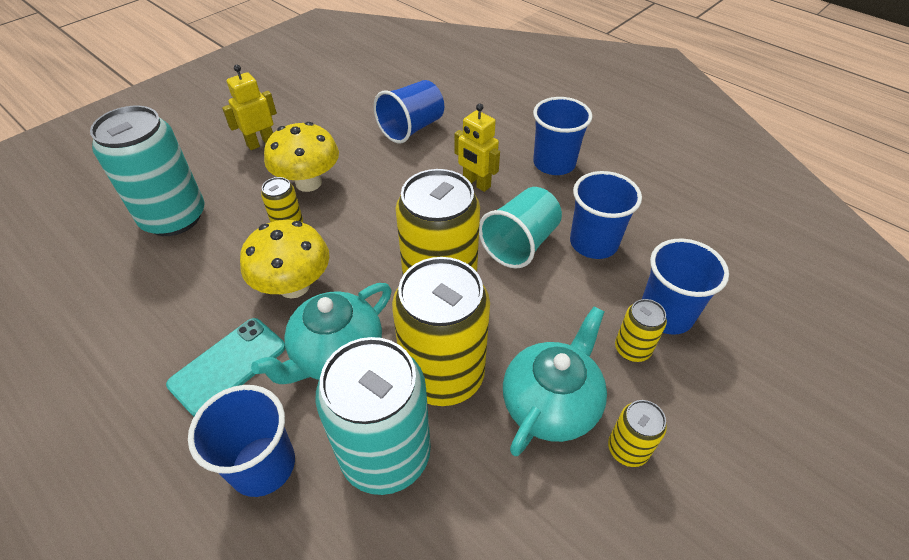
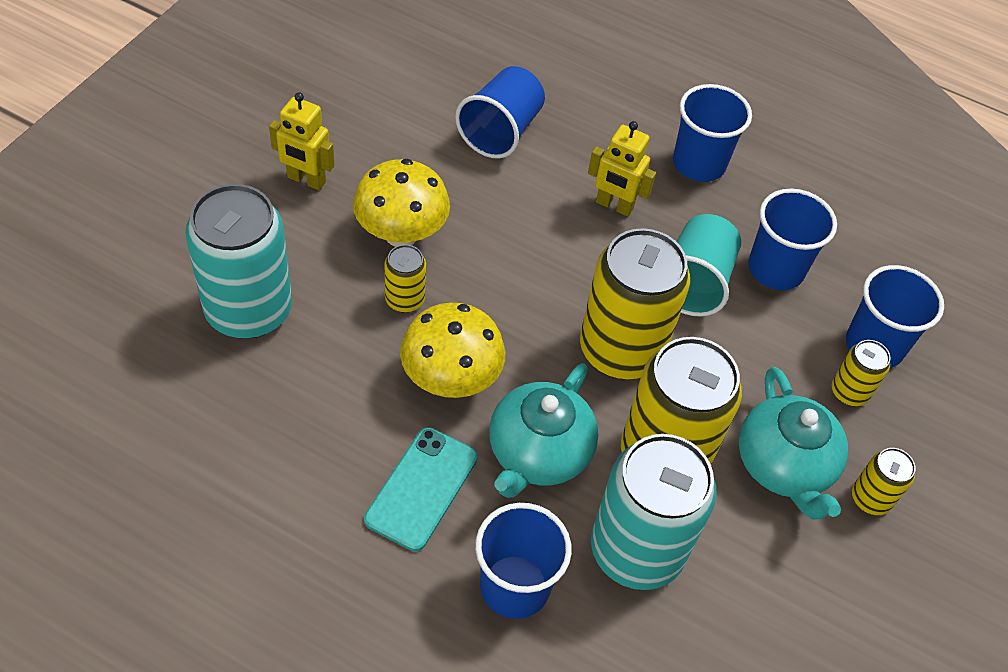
camera: 20 degrees left, 5 degrees up
yellow robot [222,65,277,150] -> yellow robot turned 105 degrees counterclockwise [269,92,334,190]
turquoise teapot [503,307,607,456] -> turquoise teapot turned 150 degrees clockwise [739,367,848,520]

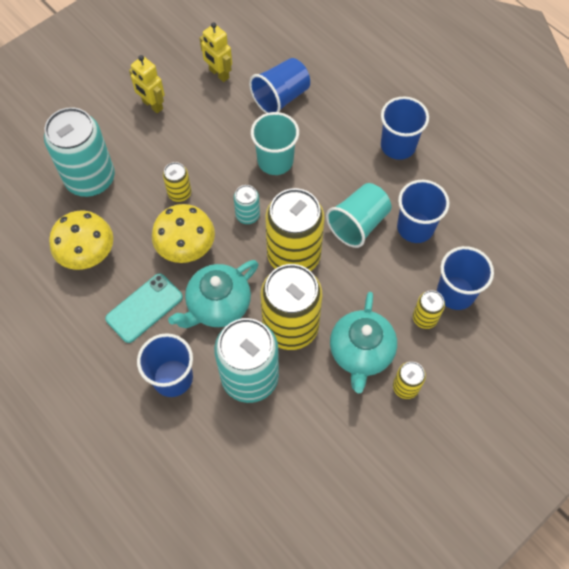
camera: 25 degrees right, 10 degrees up
yellow mushroom [353,159,450,247] -> yellow mushroom moved to [49,211,113,270]
yellow robot [588,121,656,217] -> yellow robot moved to [200,22,232,82]
none -> turquoise can [234,185,260,224]
none -> turquoise cup [251,112,299,175]

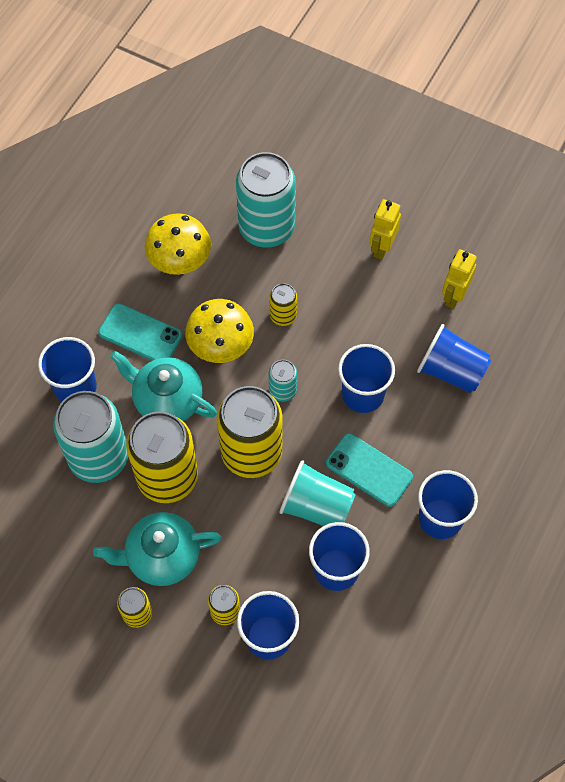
camera: 70 degrees right, 0 degrees up
turquoise cup [251,112,299,175] -> blue cup [338,344,395,413]
none -> turquoise phone [326,433,413,507]

